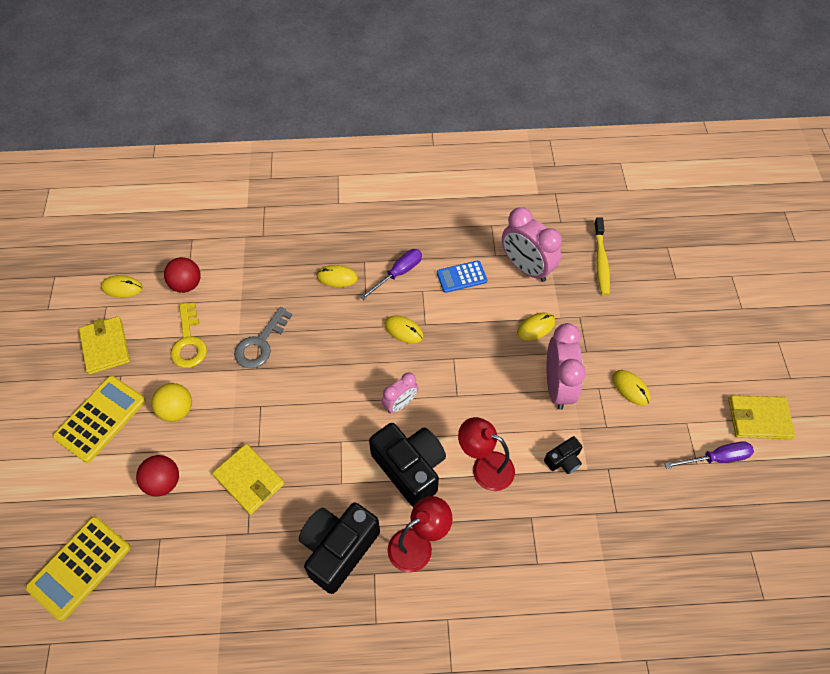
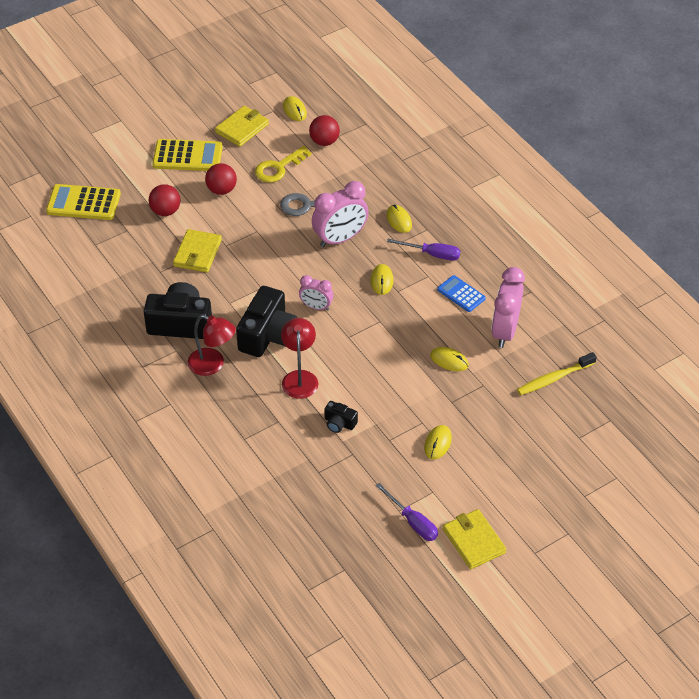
camera: 60 degrees right, 10 degrees down
yellow ball [151,383,192,422] -> red ball [205,163,237,195]
pink clock [547,323,586,410] -> pink clock moved to [312,181,369,247]

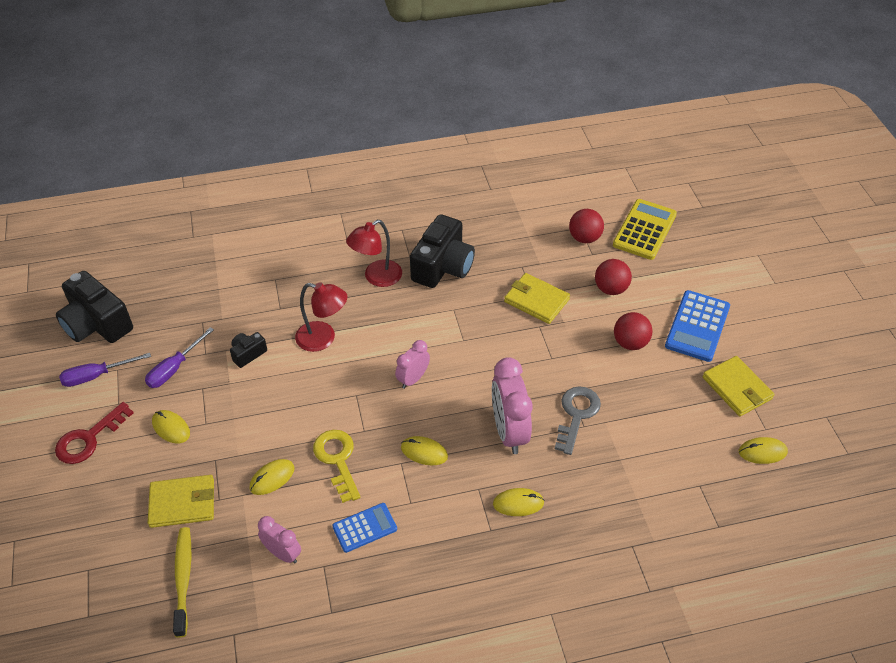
camera: 110 degrees right, 0 degrees up
yellow calculator [152,139,223,171] -> blue calculator [665,290,730,362]
black camera [236,286,297,357] -> black camera moved to [56,271,133,343]
yellow key [255,146,312,183] -> yellow key moved to [313,430,360,503]
red ball [309,115,340,146] -> red ball moved to [569,209,604,243]
purple screwdriver [387,239,460,261] -> purple screwdriver moved to [145,327,214,388]
yellow wallet [443,509,506,569] -> yellow wallet moved to [148,475,214,528]
pink clock [491,267,525,348] -> pink clock [258,516,301,564], size x0.57
none -> red key [55,402,134,464]

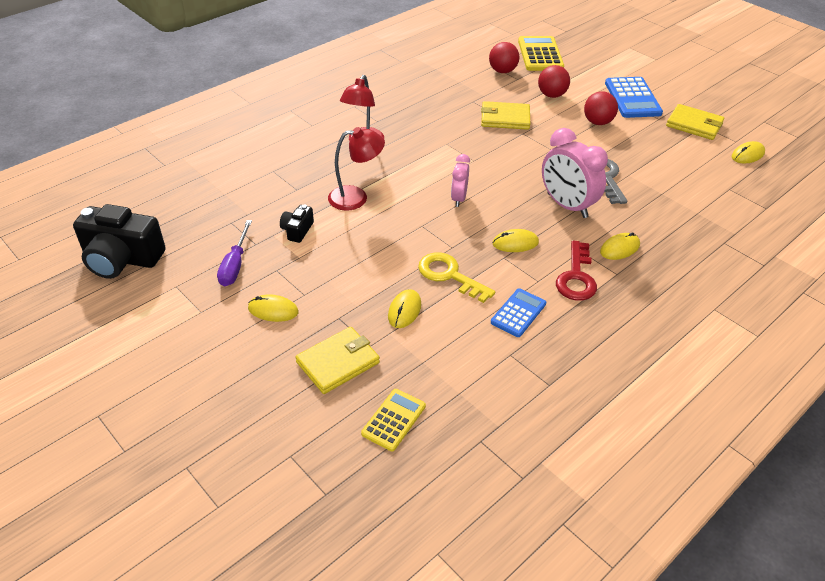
camera: 30 degrees left, 5 degrees down
red key [55,402,134,464] -> red key moved to [556,241,597,301]
purple screwdriver [59,353,151,387] -> none
yellow toothbrush [173,527,191,638] -> yellow calculator [361,389,426,451]
pink clock [258,516,301,564] -> none
black camera [410,214,475,288] -> none

